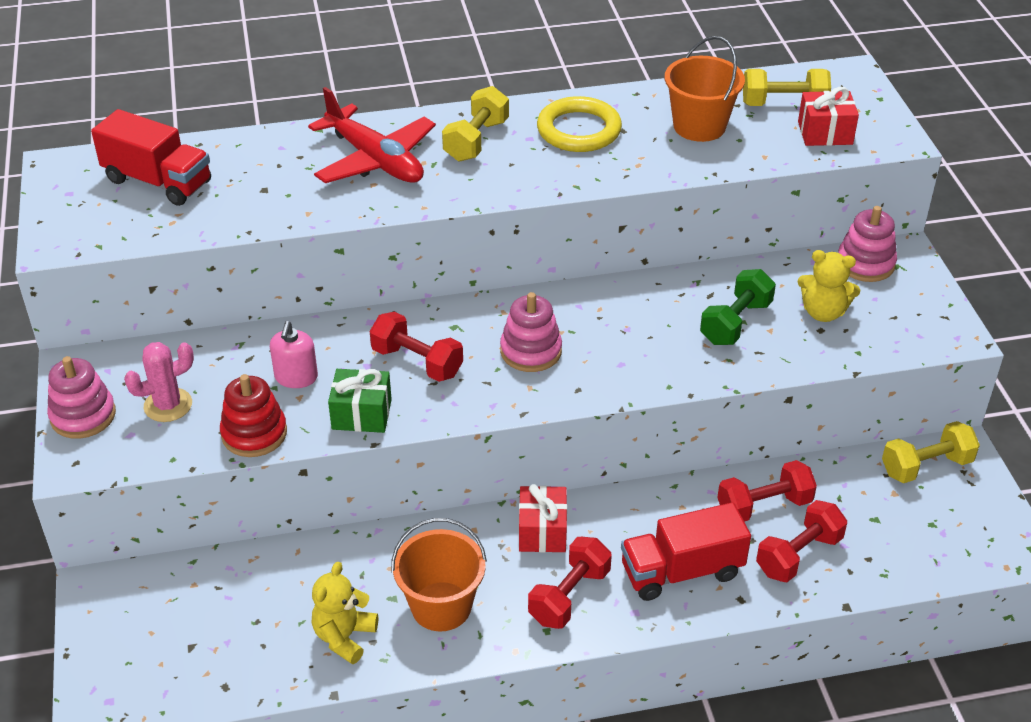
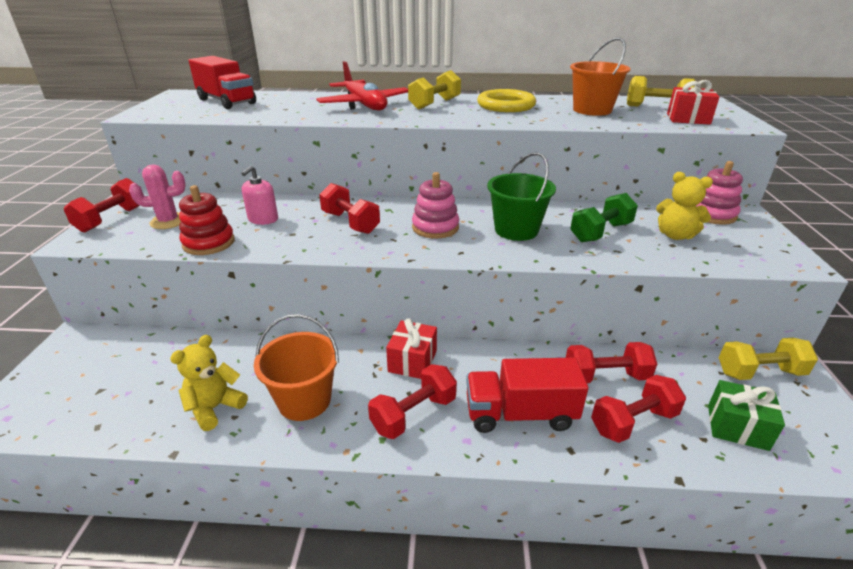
camera: 15 degrees right, 10 degrees down
pink stacking toy [47,356,116,439] -> red dumbbell [64,178,140,233]
green gift [328,369,392,433] -> green gift moved to [708,380,785,451]
none -> green bucket [487,152,556,241]

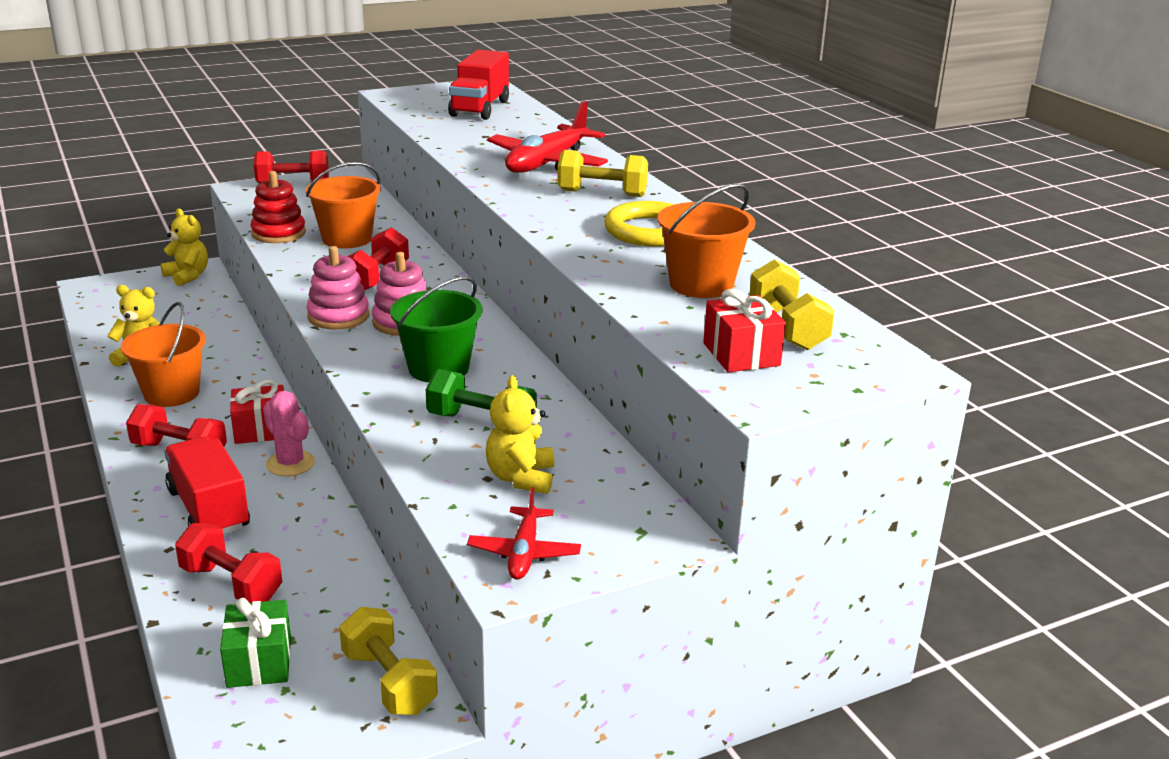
camera: 60 degrees right, 5 degrees down
pink cactus [129,164,186,229] -> pink cactus moved to [263,391,315,476]
pink soap dispenser [241,166,278,225] -> orange bucket [306,162,381,249]
red dumbbell [566,342,657,383] -> none
pink stacking toy [696,161,743,225] -> pink stacking toy moved to [306,246,369,330]
none -> yellow teddy bear [161,209,208,286]
none -> red plane [467,487,581,580]

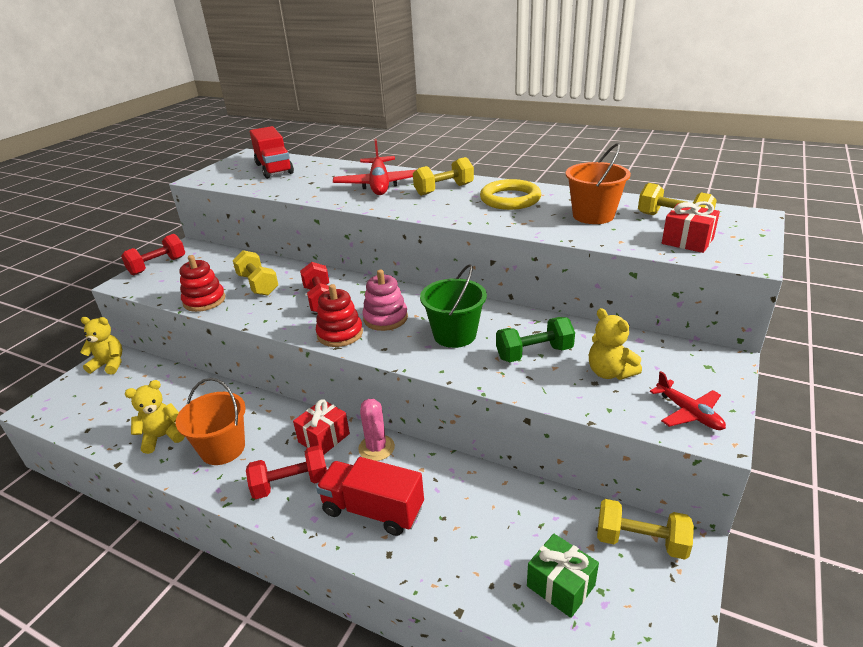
camera: 35 degrees left, 5 degrees up
red dumbbell [175,523,282,603] -> none
pink cactus [263,391,315,476] -> pink cactus turned 60 degrees clockwise [358,399,395,461]
orange bucket [306,162,381,249] -> yellow dumbbell [233,250,278,295]
pink stacking toy [306,246,369,330] -> red stacking toy [316,284,363,347]

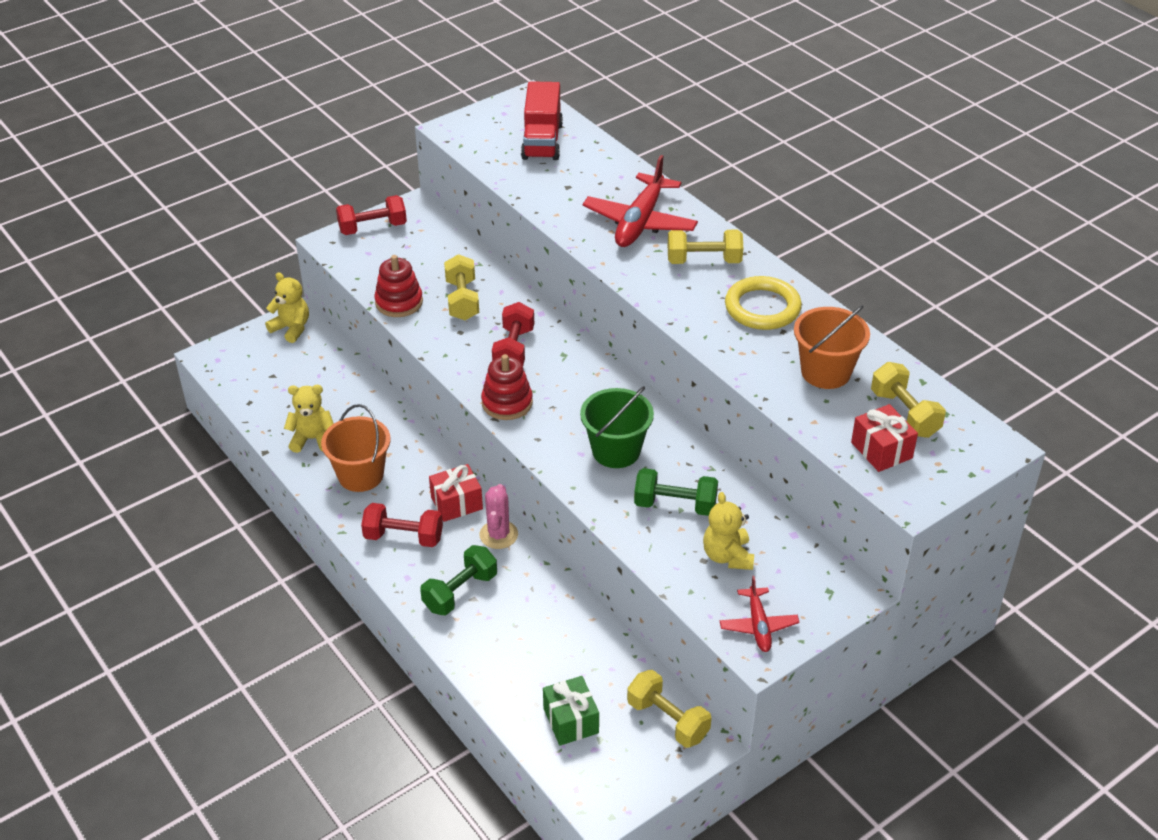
camera: 25 degrees right, 10 degrees up
red truck [316,457,424,536] -> green dumbbell [420,545,497,615]
pink stacking toy [362,270,408,331] -> none

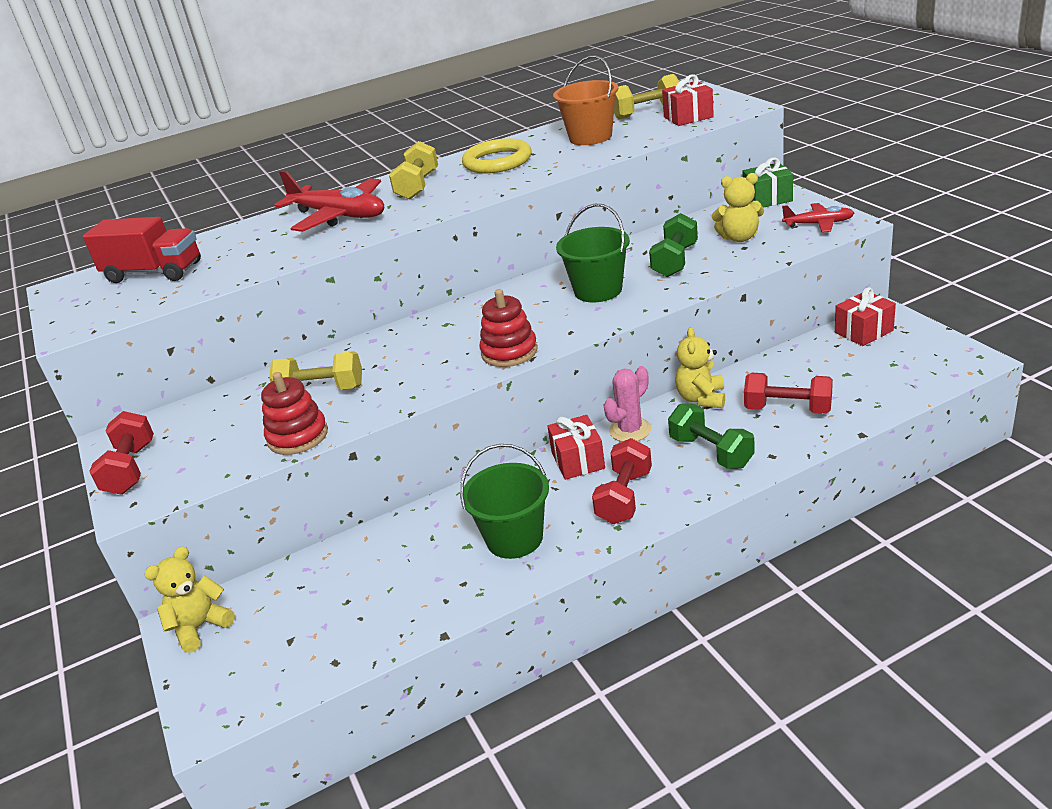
camera: 75 degrees left, 10 degrees down
yellow teddy bear [284,385,334,453] -> yellow teddy bear moved to [675,327,725,408]
orange bucket [321,404,390,492] -> green bucket [460,444,549,559]
pink cactus [480,484,518,549] -> pink cactus turned 60 degrees counterclockwise [604,366,651,442]
red dumbbell [492,302,534,366] -> red dumbbell moved to [744,373,833,414]
green gift [543,676,599,746] -> green gift moved to [742,158,793,208]
yellow dumbbell [627,670,711,748] -> red gift [835,287,896,346]

